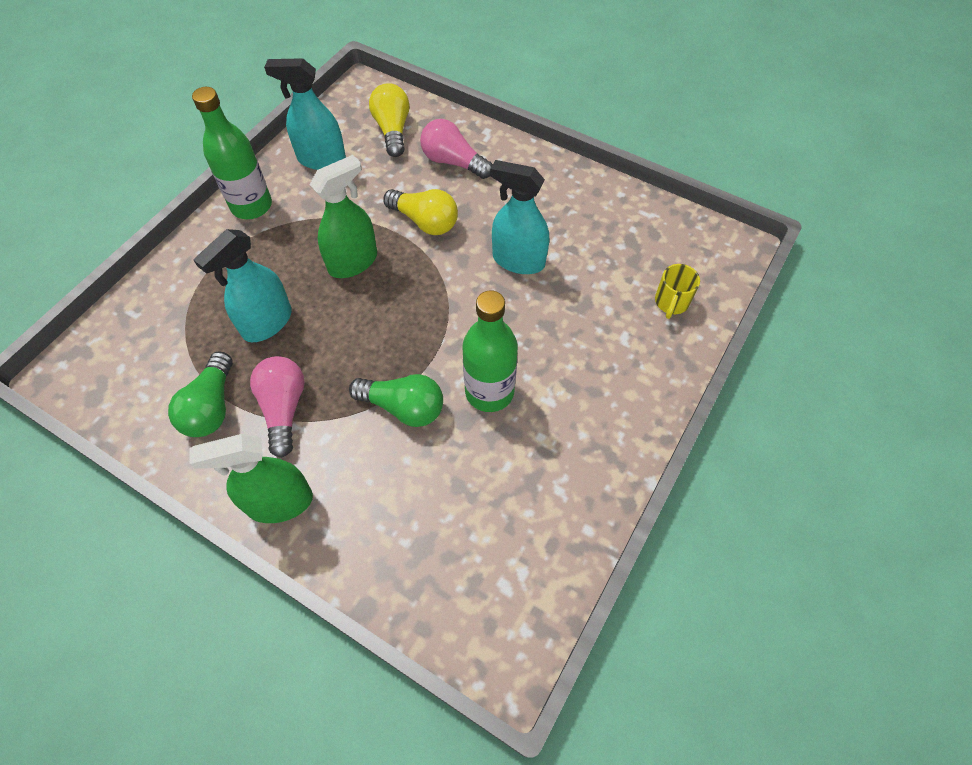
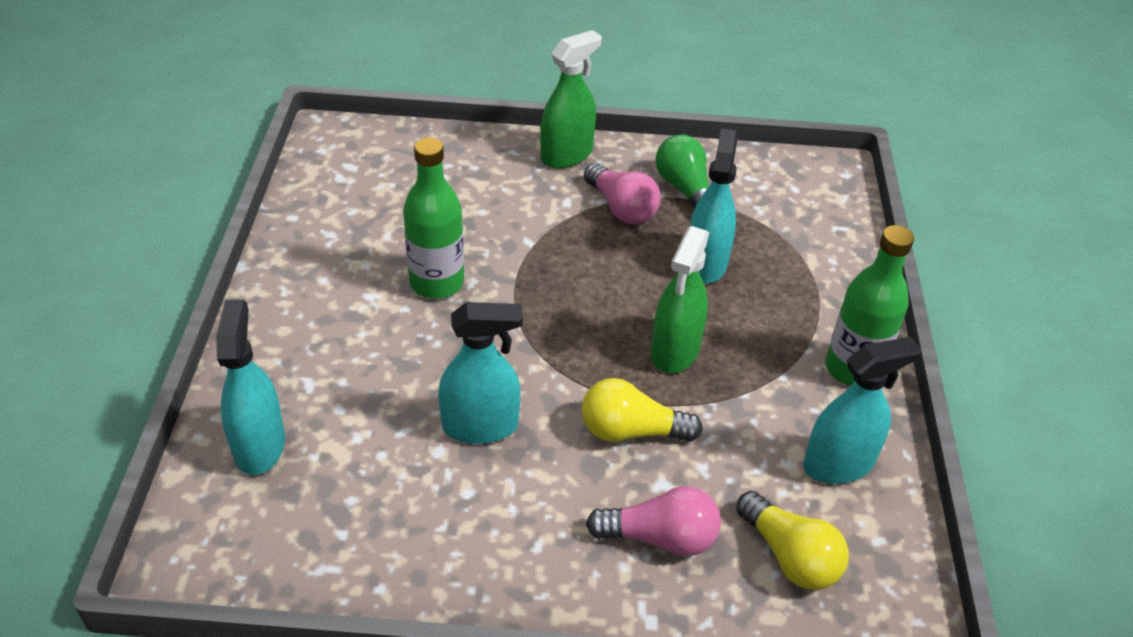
camera: 150 degrees right, 15 degrees down
green light bulb [349,374,443,427] -> none
yellow mug [655,264,700,319] -> turquoise spray bottle [216,299,285,475]

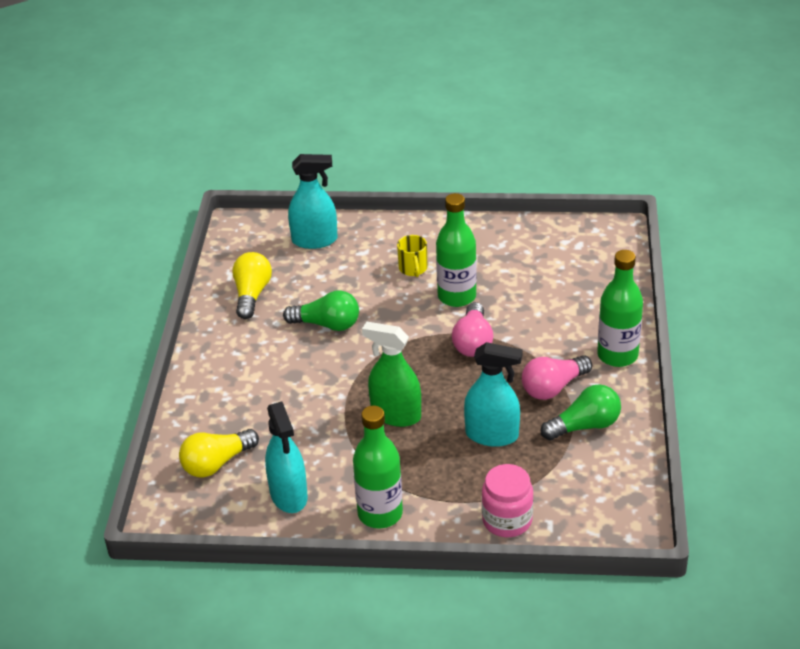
camera: 95 degrees right, 5 degrees down
turquoise spray bottle [438,302,523,444] -> green light bulb [283,290,359,331]
green spray bottle [540,30,602,169] -> green bottle [597,250,643,367]
yellow light bulb [582,378,703,442] -> yellow light bulb moved to [232,252,272,319]
pink light bulb [586,486,721,556] -> pink light bulb moved to [452,302,493,357]
none -> yellow mug [397,235,427,277]
none -> pink jar [482,464,533,537]

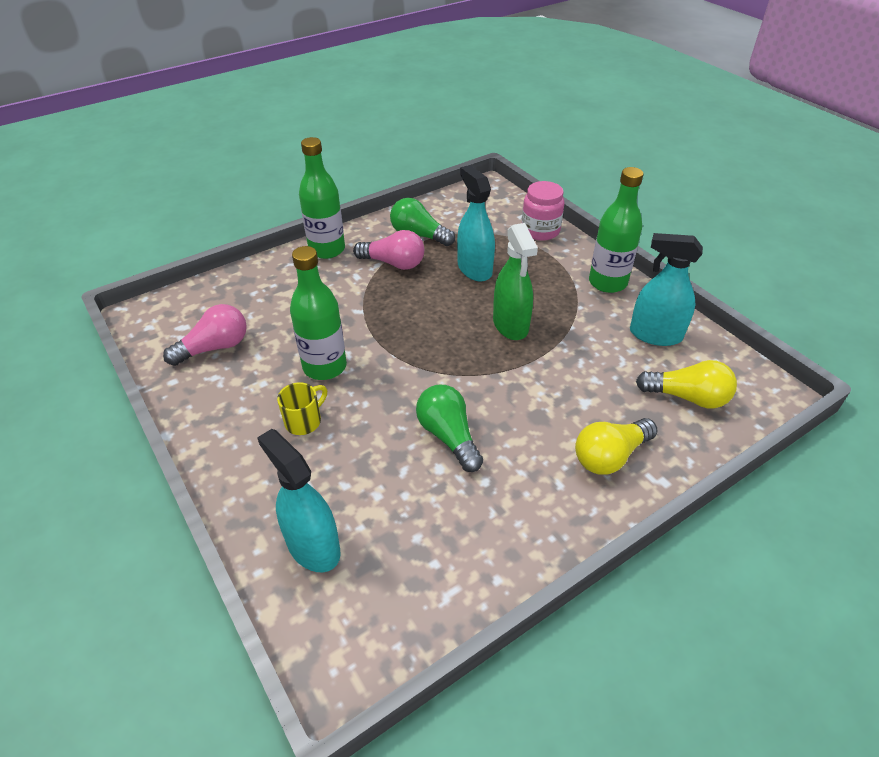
camera: 130 degrees left, 5 degrees up
yellow light bulb [232,252,272,319] -> yellow light bulb moved to [575,418,657,474]
turquoise spray bottle [265,402,308,513] -> turquoise spray bottle turned 105 degrees counterclockwise [630,233,703,346]
pink light bulb [452,302,493,357] -> pink light bulb moved to [163,304,247,366]

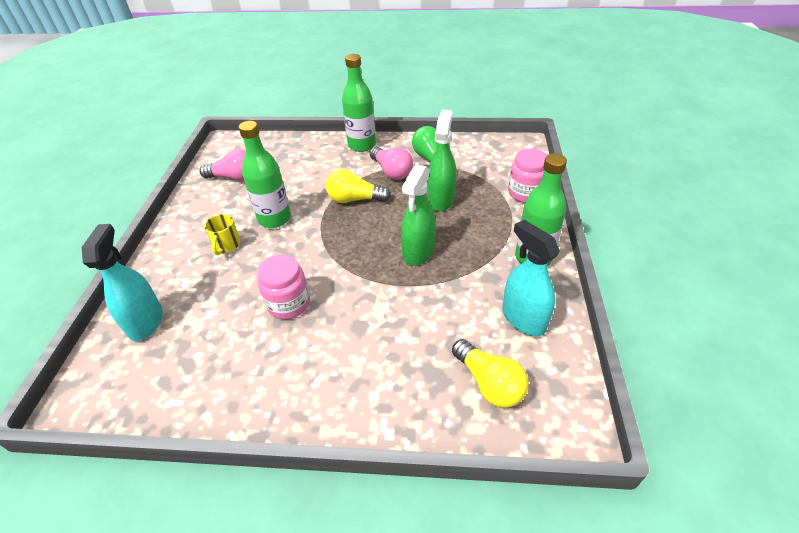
camera: 40 degrees right, 0 degrees up
yellow mug [277,382,327,435] -> yellow mug turned 105 degrees clockwise [204,214,240,255]
green light bulb [416,385,483,472] -> pink jar [257,254,310,319]
turquoise spray bottle [457,165,495,281] -> green spray bottle [427,110,457,212]
yellow light bulb [575,418,657,474] -> yellow light bulb moved to [325,169,391,203]

